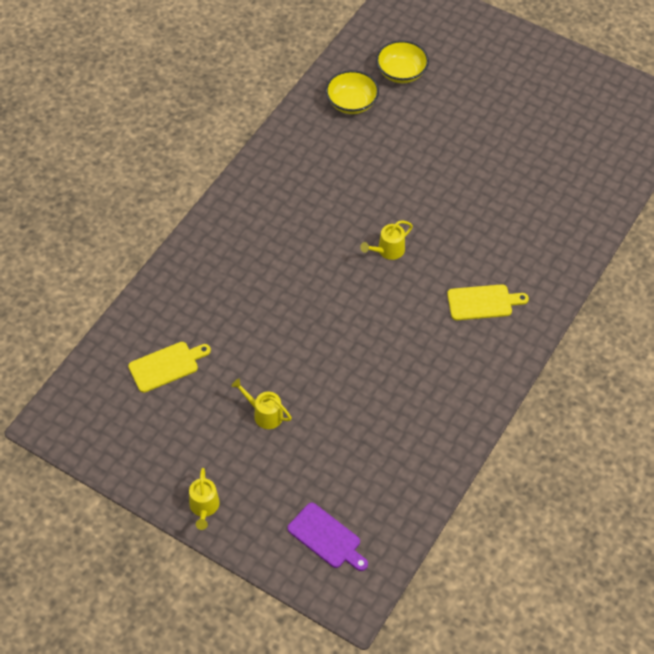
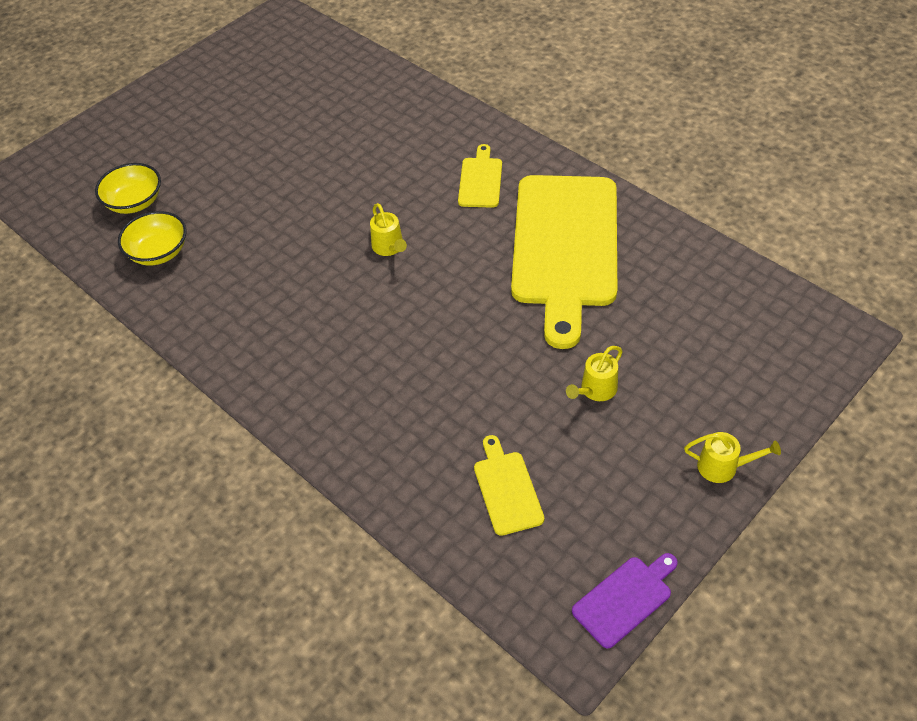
camera: 75 degrees left, 5 degrees down
purple cutting board [287,503,368,571] -> purple cutting board moved to [572,553,678,648]
none -> yellow cutting board [511,175,617,349]

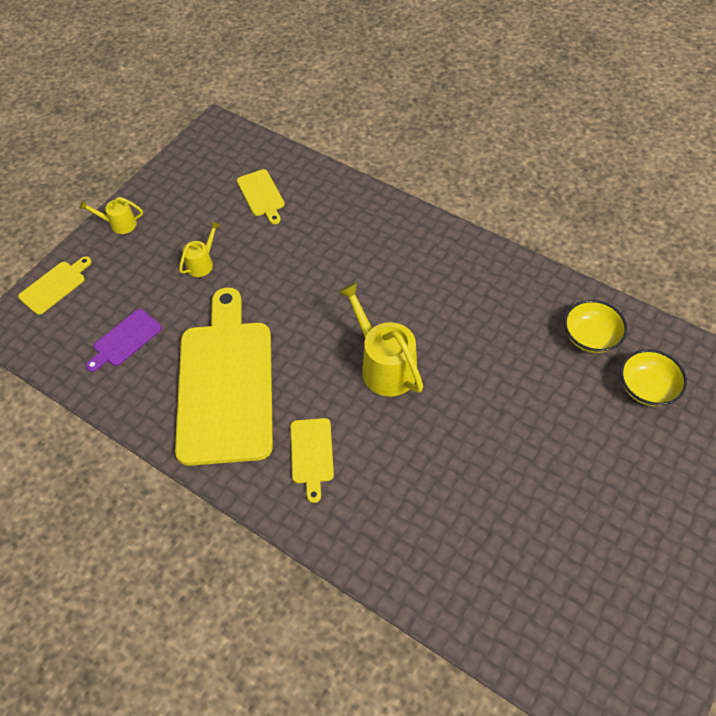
camera: 170 degrees right, 5 degrees up
yellow watering can [370,203,407,256] -> yellow watering can [338,282,424,397], size x1.89
purple cutting board [572,553,678,648] -> purple cutting board moved to [86,309,162,372]
none -> yellow cutting board [18,256,91,315]

